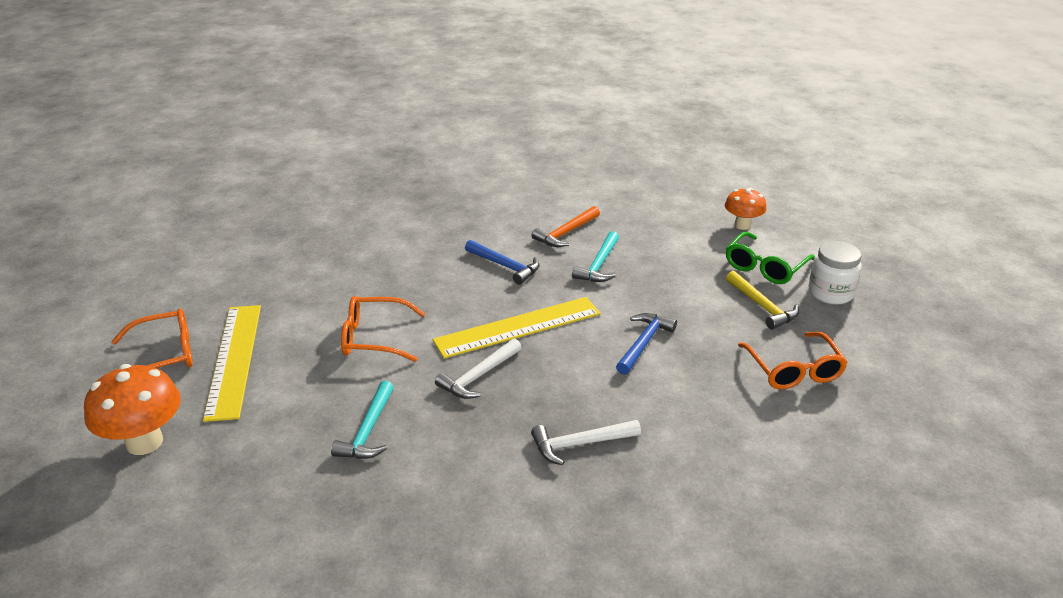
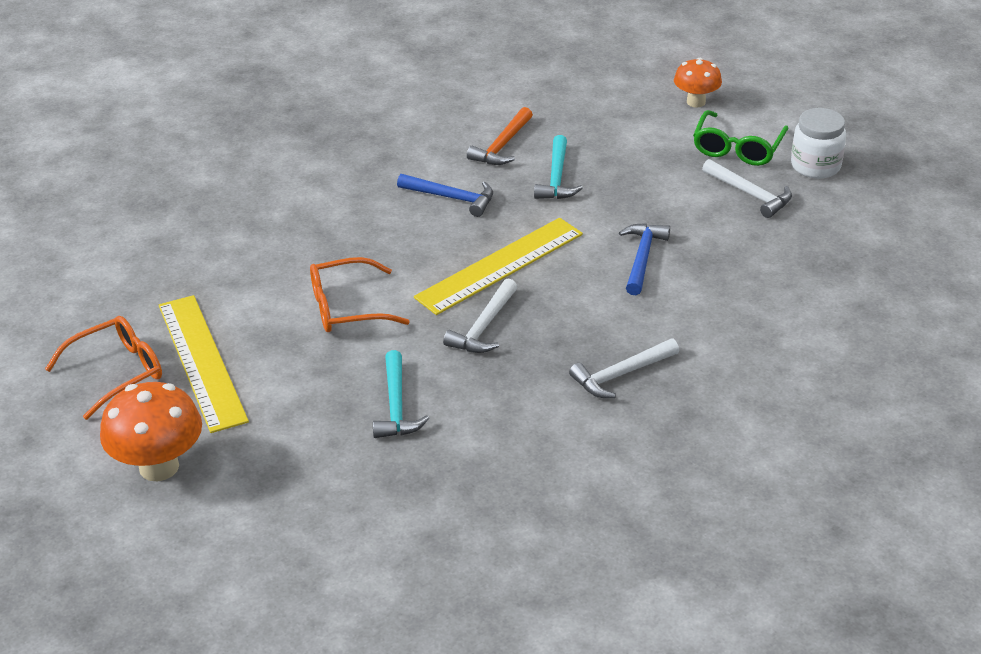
camera: 15 degrees left, 5 degrees up
yellow hammer [726,271,799,330] -> white hammer [702,159,792,218]
orange glasses [738,332,848,389] -> none

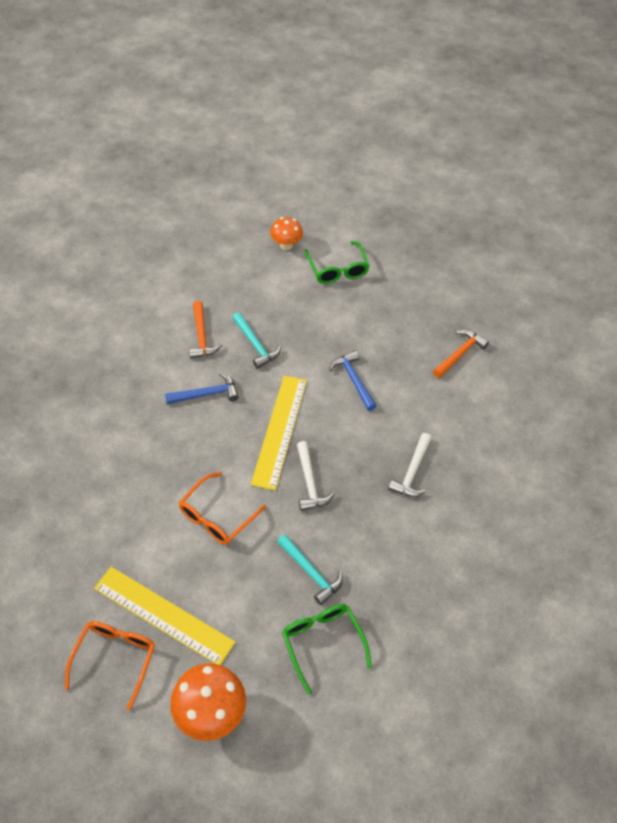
camera: 40 degrees left, 15 degrees up
white hammer [702,159,792,218] -> none
white jar [791,108,846,179] -> none
none -> green glasses [282,604,372,695]
none -> orange hammer [433,330,489,378]

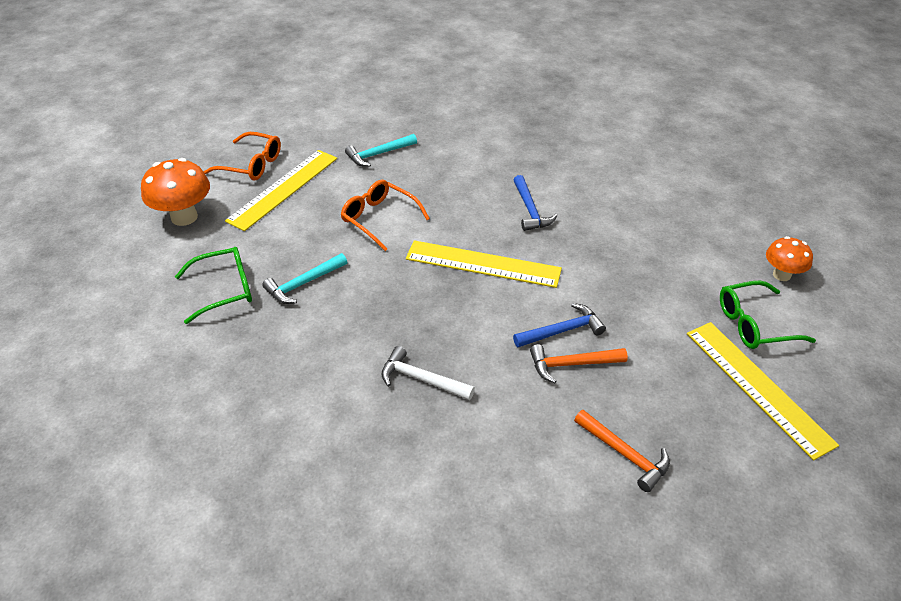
camera: 95 degrees right, 10 degrees down
orange hammer [189,301,222,358] -> orange hammer moved to [530,344,628,383]
turquoise hammer [232,313,281,369] -> turquoise hammer moved to [345,134,417,167]
white hammer [297,441,335,511] -> none
none -> yellow ruler [687,322,839,461]

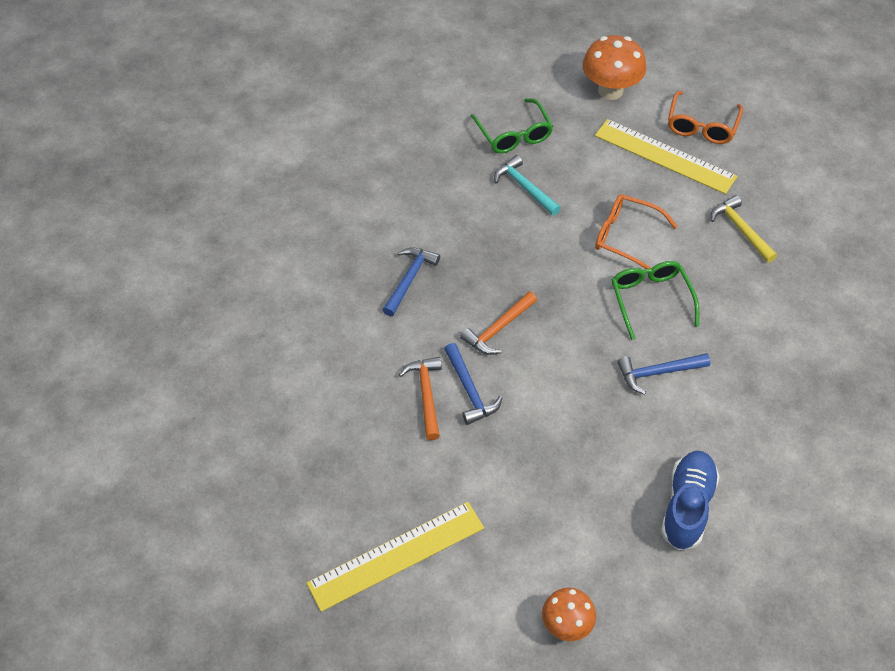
camera: 90 degrees right, 10 degrees up
orange glasses [341,180,430,251] -> orange glasses turned 105 degrees counterclockwise [595,194,678,269]
turquoise hammer [345,134,417,167] -> yellow hammer [711,195,777,263]
white hammer [381,346,475,400] -> blue hammer [383,247,440,316]
yellow ruler [406,240,562,288] -> none
orange hammer [574,410,670,492] -> orange hammer moved to [460,291,537,355]
green glasses [720,281,816,349] -> green glasses moved to [612,261,699,340]
none -> blue shoe [661,451,720,550]

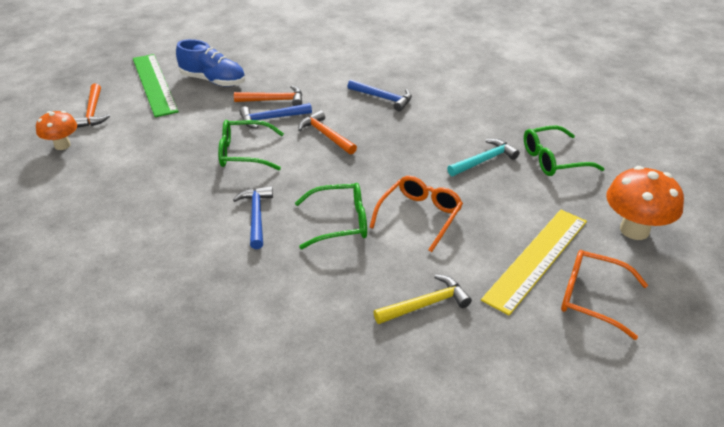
camera: 95 degrees right, 15 degrees down
yellow ruler [306,502,484,612] -> green ruler [133,54,179,117]
blue shoe [661,451,720,550] -> blue shoe moved to [176,39,245,87]
none -> orange hammer [73,83,110,128]
none -> green glasses [218,120,284,170]

